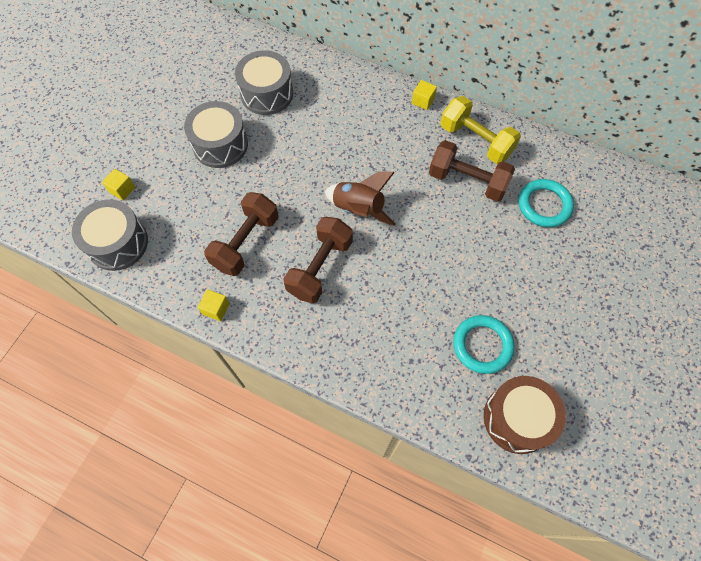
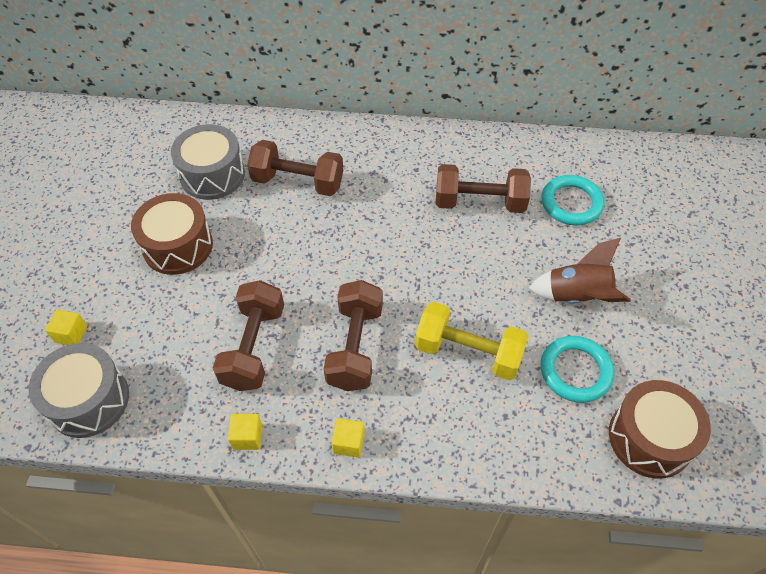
camera: 20 degrees left, 10 degrees down
grey drum [184,101,248,168] -> brown drum [131,193,213,275]
brown rocket [325,171,396,226] -> brown rocket moved to [529,238,631,304]
yellow cube [412,80,437,110] -> yellow cube moved to [331,418,365,458]
yellow dumbbell [441,96,521,164] -> yellow dumbbell moved to [415,302,528,380]
none -> brown dumbbell [247,140,343,196]

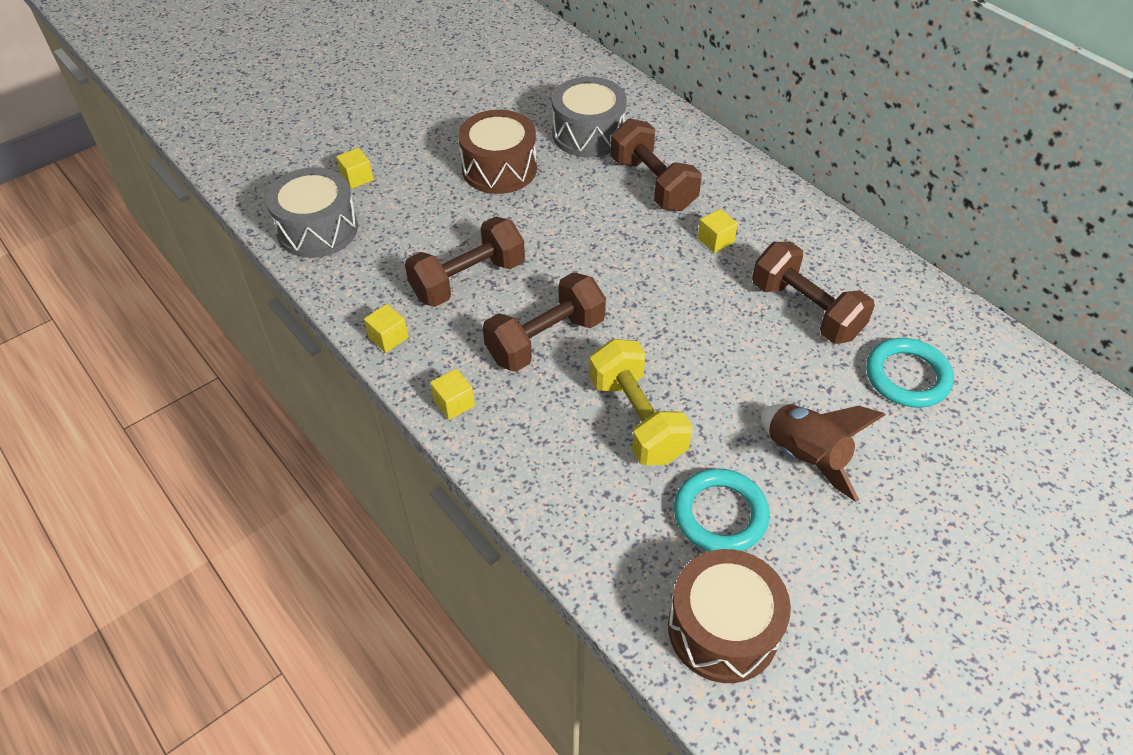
camera: 45 degrees right, 5 degrees down
none -> yellow cube [698,209,738,253]

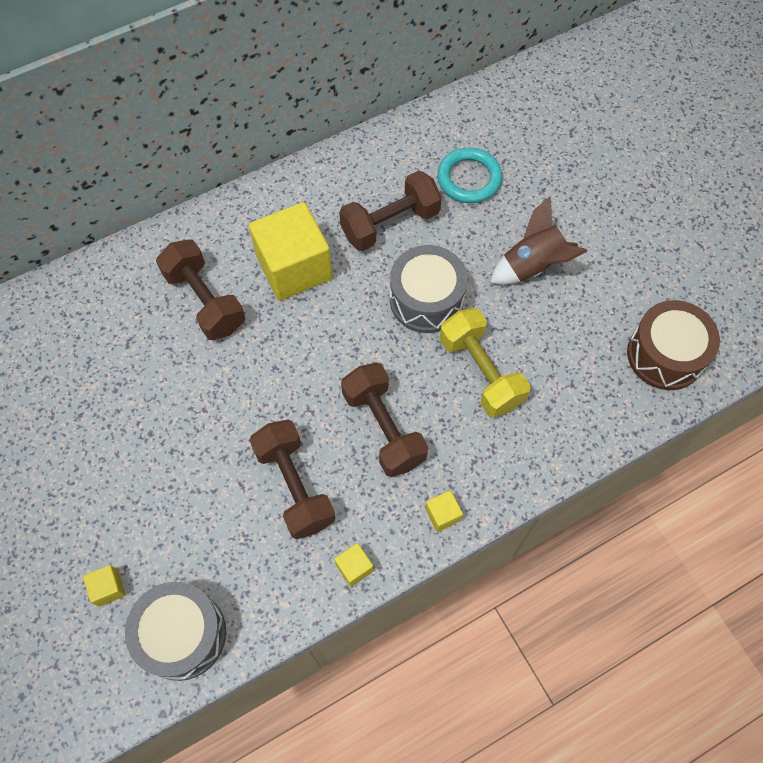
camera: 80 degrees left, 15 degrees up
brown drum [458,110,537,194] -> none
grey drum [552,77,626,157] -> grey drum moved to [390,245,468,333]
yellow dumbbell [589,339,693,465] -> yellow dumbbell turned 75 degrees clockwise [440,308,531,417]
brown dumbbell [610,119,702,211] -> brown dumbbell turned 75 degrees clockwise [156,239,245,340]
turquoise ring [674,468,770,551] -> none
yellow cube [698,209,738,253] -> yellow cube [249,202,332,301], size x2.45

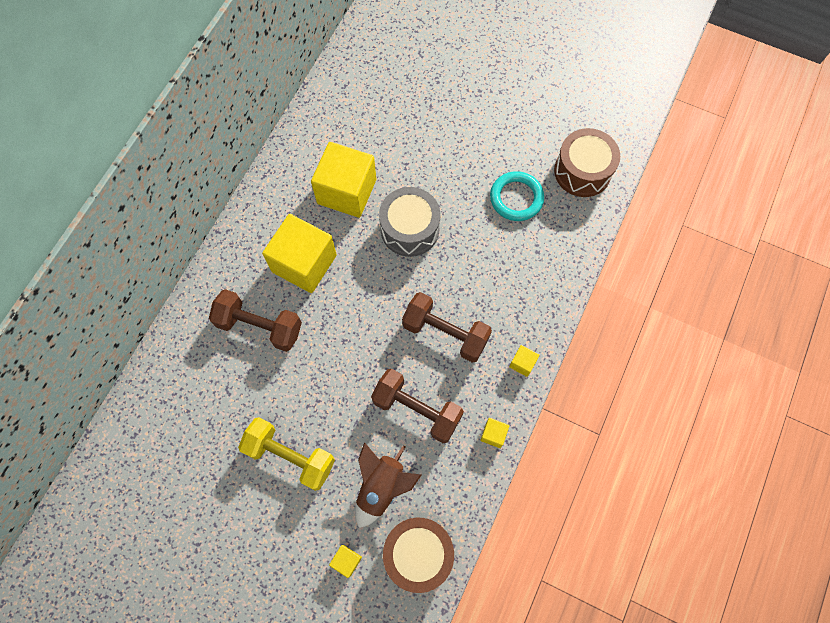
camera: 35 degrees left, 5 degrees up
grey drum [125,582,226,681] -> brown drum [383,517,454,593]
brown dumbbell [339,171,442,251] -> yellow cube [311,142,376,218]
turquoise ring [437,147,502,203] -> turquoise ring moved to [490,171,544,221]
yellow dumbbell [440,308,531,417] -> yellow dumbbell moved to [238,417,335,491]
brown rocket [490,196,587,285] -> brown rocket moved to [355,442,422,528]

